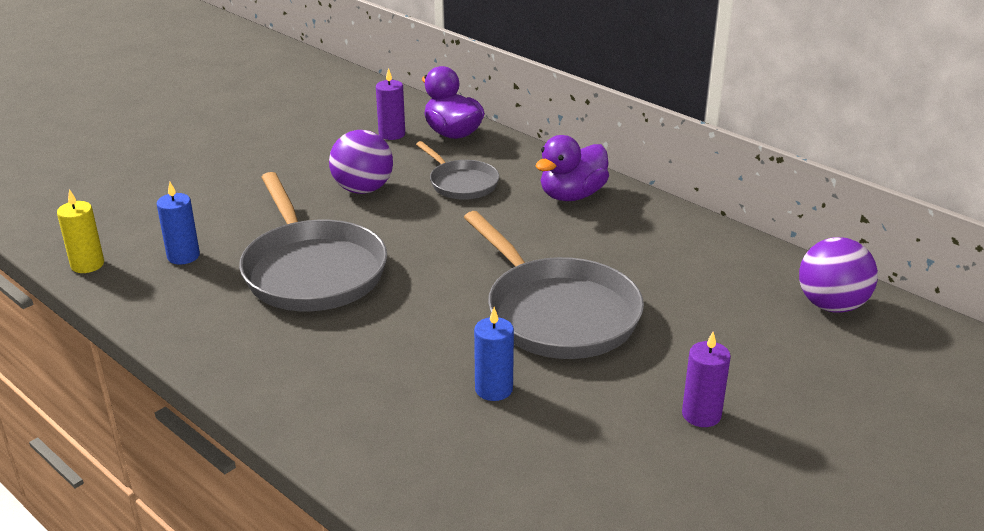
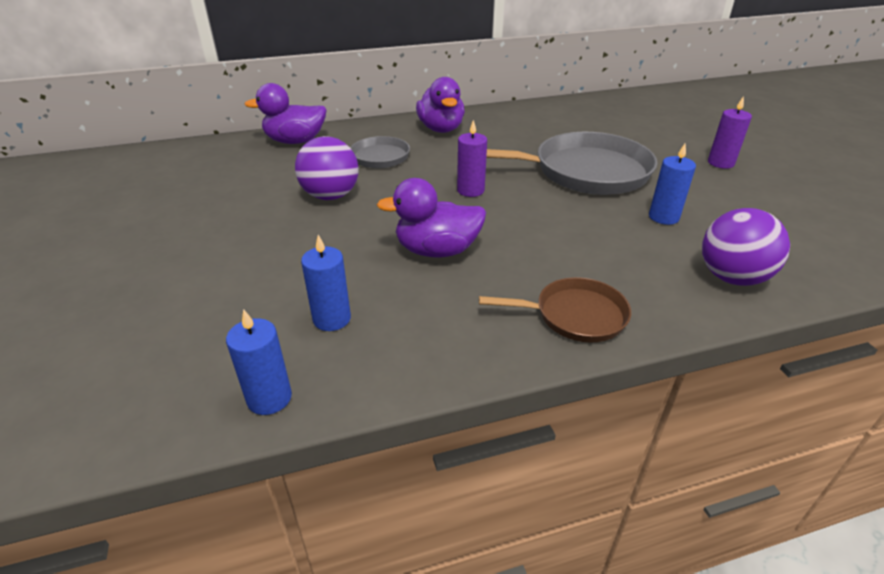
camera: 60 degrees left, 5 degrees up
yellow candle [57,189,104,273] -> blue candle [226,309,292,415]
grey pan [239,172,387,311] -> purple duck [377,178,486,258]
purple candle [376,68,405,140] -> purple candle moved to [457,119,487,197]
purple ball [799,237,878,313] -> purple ball moved to [702,208,790,286]
none -> brown pan [479,277,631,343]

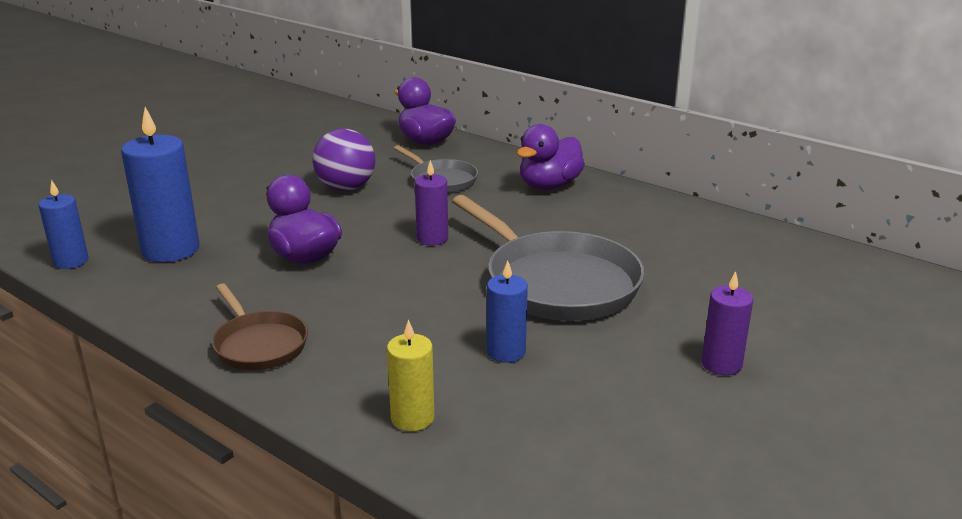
camera: 55 degrees right, 10 degrees down
blue candle [301,235,351,331] -> blue candle [121,107,200,262], size x1.73
purple ball [702,208,790,286] -> yellow candle [387,319,434,431]

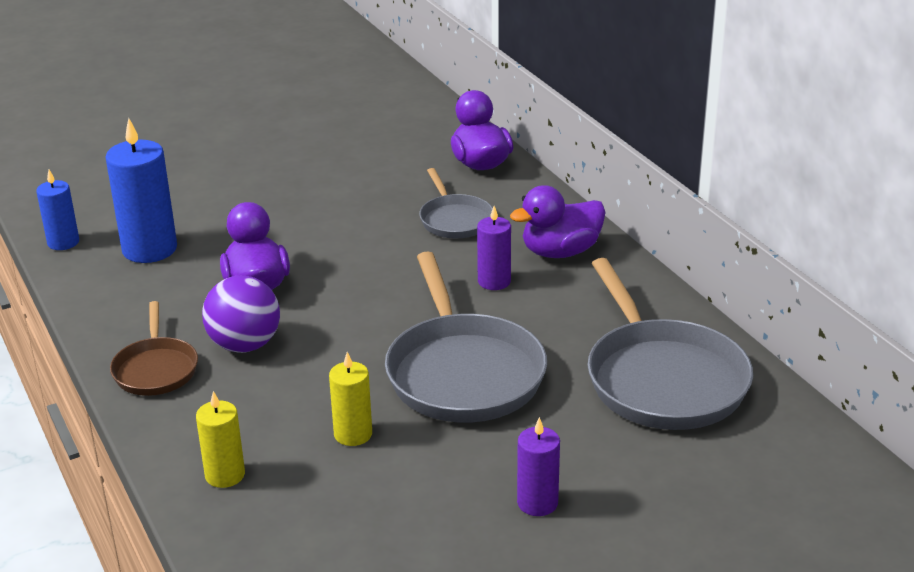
camera: 25 degrees right, 5 degrees up
purple ball [313,129,375,191] -> purple ball moved to [202,276,280,353]
purple candle [415,160,448,245] -> purple candle moved to [477,206,511,290]
blue candle [487,260,528,363] -> yellow candle [329,352,372,446]
none -> grey pan [588,258,753,430]

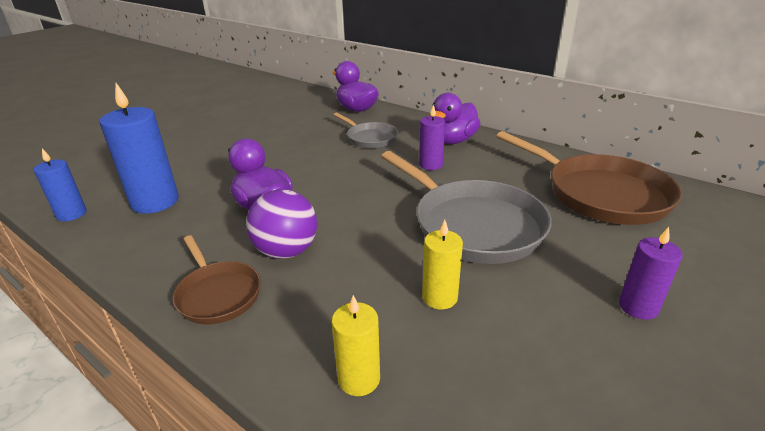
camera: 25 degrees left, 0 degrees up
grey pan [588,258,753,430] -> brown pan [496,131,682,225]

